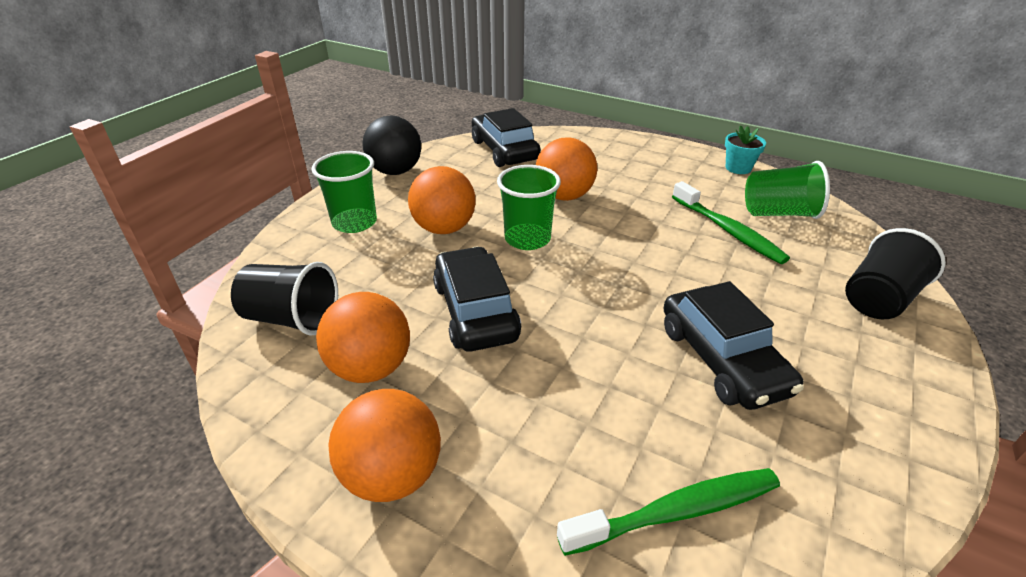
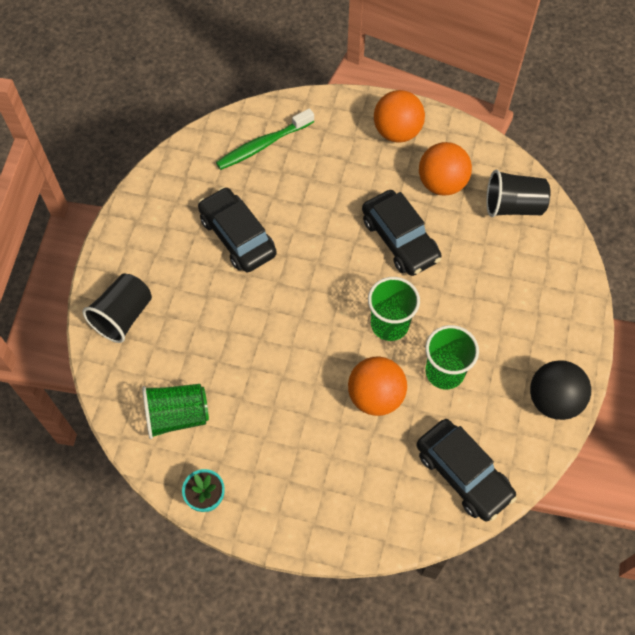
camera: 165 degrees right, 25 degrees up
green cup [312,151,377,233] -> green cup moved to [425,325,479,390]
orange ball [408,166,476,234] -> none
green toothbrush [672,181,790,264] -> none

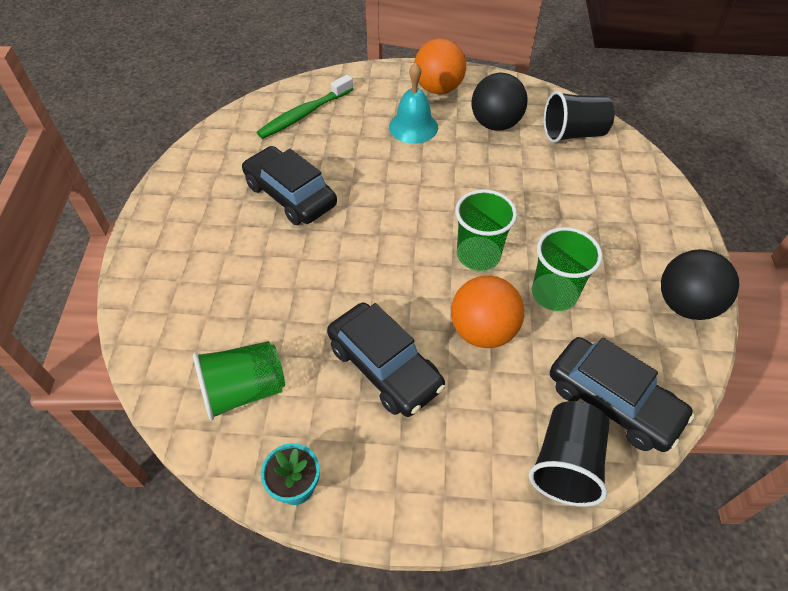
camera: 10 degrees left, 10 degrees down
black cup [83,274,152,343] -> black cup moved to [529,401,609,507]
black car [362,190,442,276] -> black car moved to [327,303,446,417]
orange ball [419,142,472,195] -> black ball [472,73,527,131]
none -> turquoise bell [389,62,438,144]

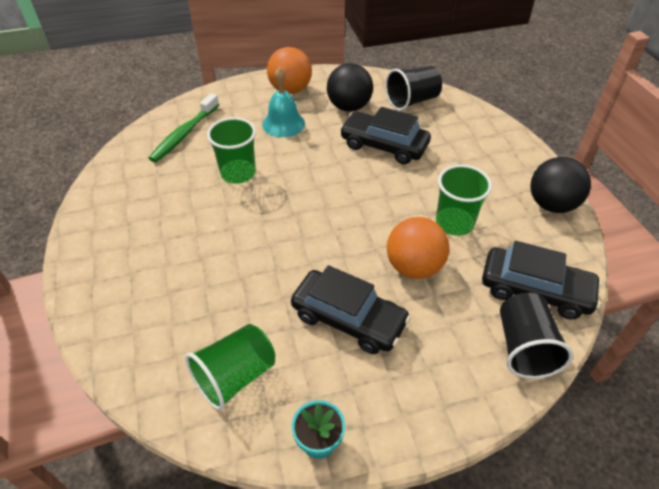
camera: 20 degrees left, 5 degrees down
black car [242,146,337,225] -> black car moved to [340,107,431,164]
green cup [455,190,517,271] -> green cup moved to [207,117,256,184]

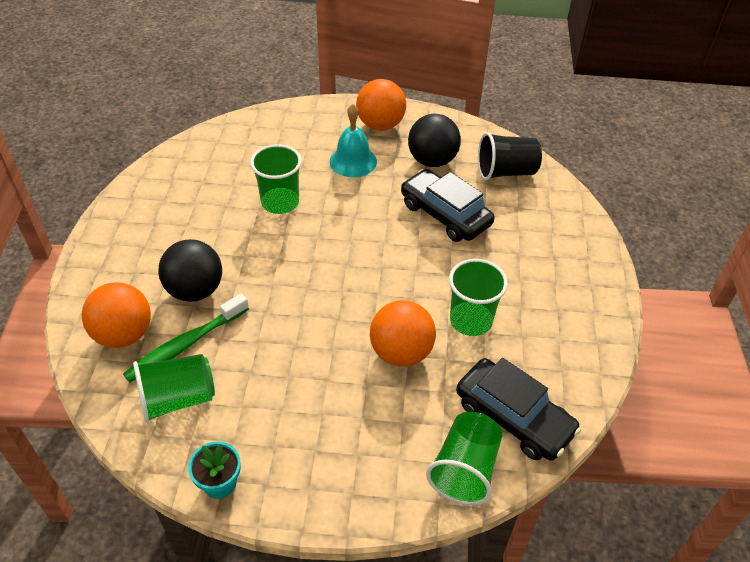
camera: 20 degrees right, 0 degrees up
green toothbrush [149,93,219,162] -> green toothbrush moved to [123,293,249,383]
black car [291,265,411,354] -> none
black cup [500,293,573,379] -> green cup [426,412,503,505]
black ball [531,157,591,213] -> black ball moved to [158,239,222,302]
none -> orange ball [82,282,151,348]

